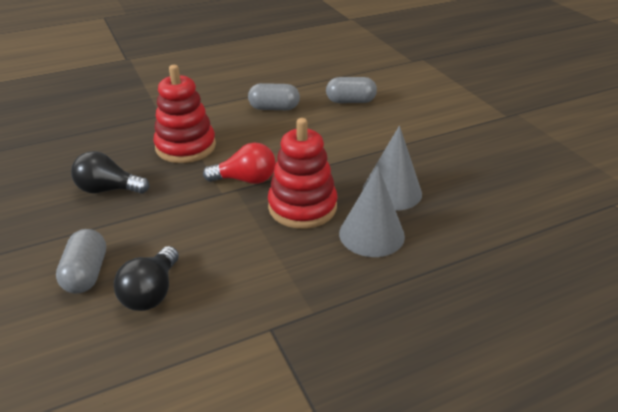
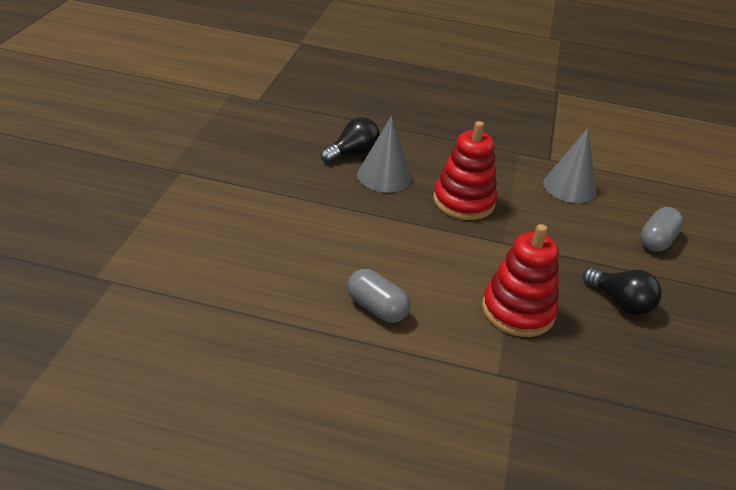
camera: 145 degrees left, 0 degrees up
black light bulb [114,246,179,311] -> black light bulb moved to [321,117,380,163]
red light bulb [203,143,276,184] -> none
grey capsule [326,77,377,103] -> none
grey cone [339,166,405,257] -> grey cone moved to [543,128,597,203]

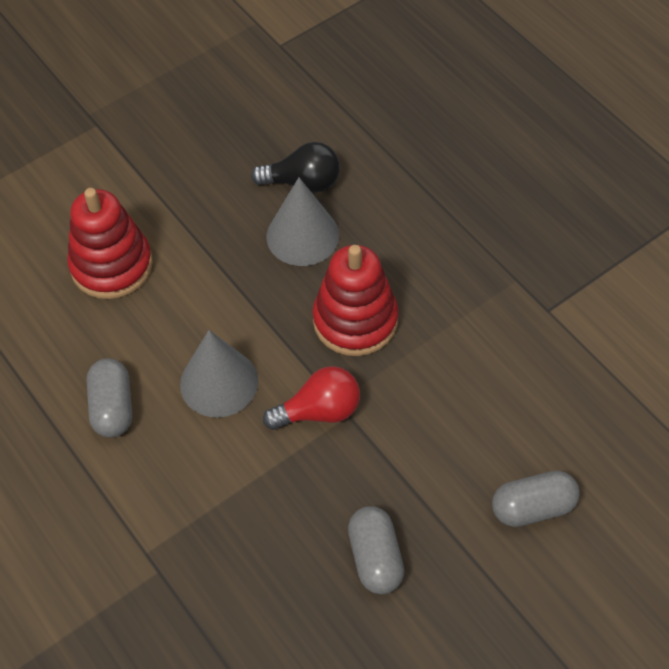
camera: 45 degrees right, 20 degrees up
red stacking toy [482,224,559,337] -> red stacking toy moved to [67,188,153,299]
grey cone [543,128,597,203] -> grey cone moved to [180,330,258,418]
black light bulb [583,268,662,315] -> grey capsule [348,506,404,594]
none -> red light bulb [263,366,360,430]

